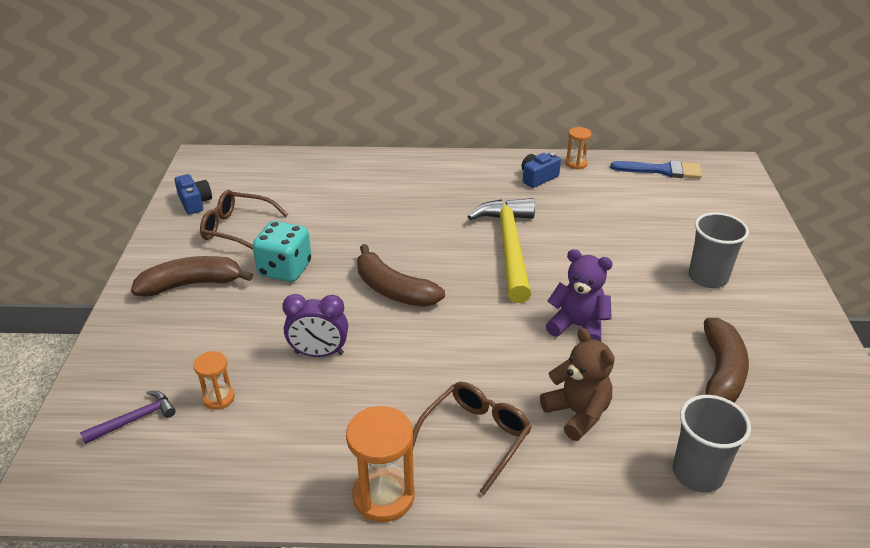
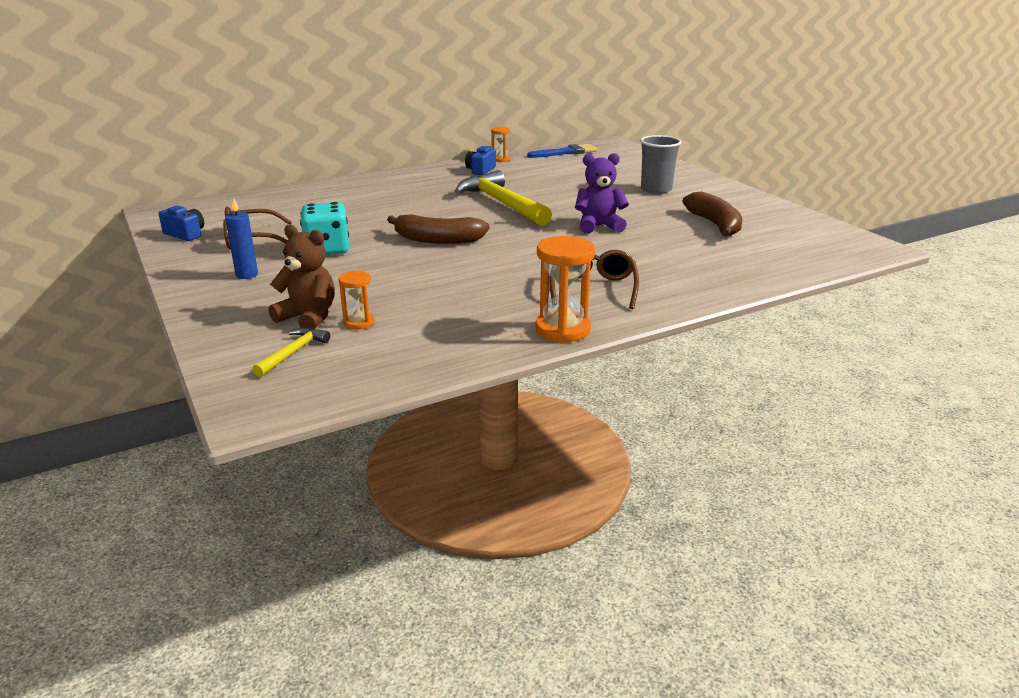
camera: 30 degrees left, 10 degrees down
purple hammer [80,391,176,444] -> yellow hammer [252,327,330,377]
brown banana [131,256,253,297] -> blue candle [225,198,258,279]
purple clock [282,294,348,357] -> none
brown teddy bear [540,328,615,441] -> brown teddy bear moved to [268,224,335,329]
grey cup [673,395,751,493] -> none

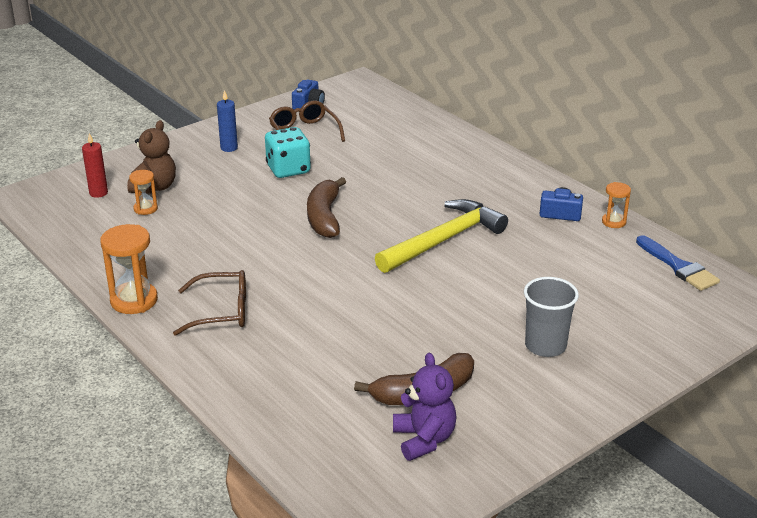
camera: 80 degrees right, 5 degrees up
yellow hammer [252,327,330,377] -> red candle [82,133,108,198]
purple teddy bear [575,153,629,234] -> purple teddy bear moved to [393,353,457,461]

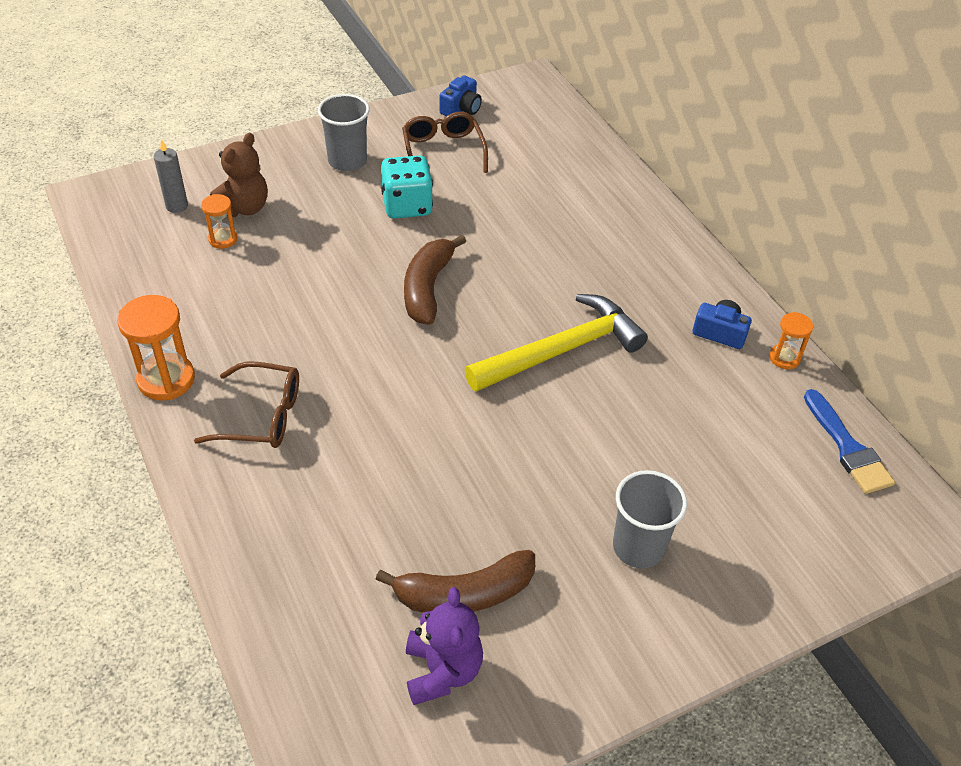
camera: 10 degrees right, 15 degrees up
red candle [82,133,108,198] -> grey candle [154,139,188,213]
blue candle [217,90,238,152] -> grey cup [318,94,370,171]

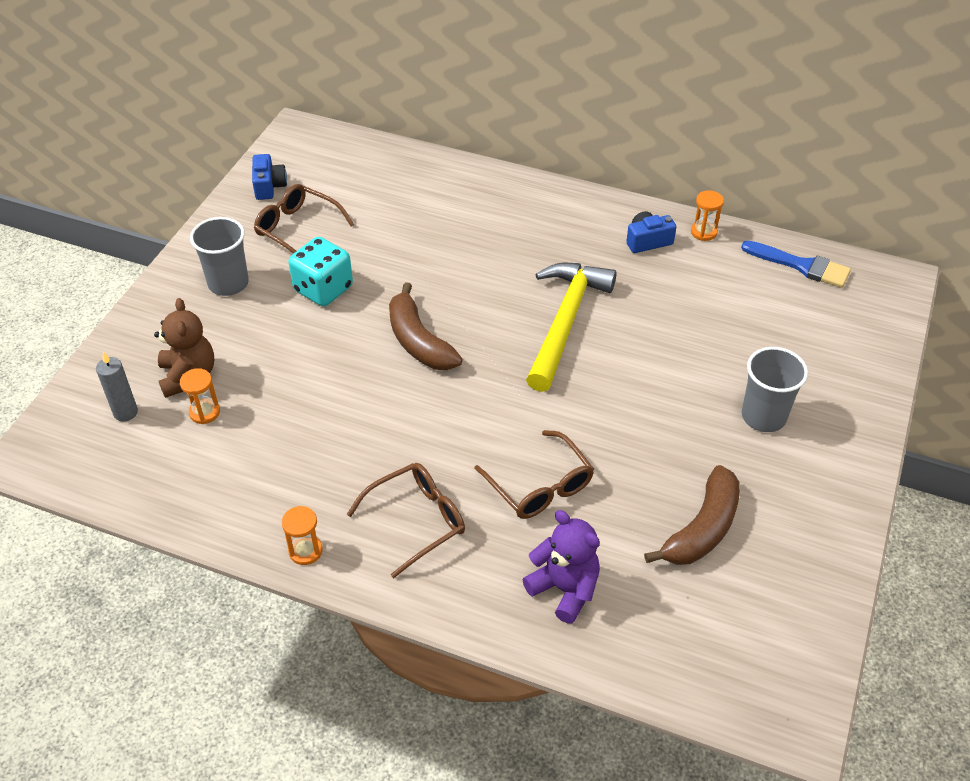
camera: 40 degrees left, 0 degrees up
orange hourglass [117,295,195,400] -> orange hourglass [282,506,323,565], size x0.57
purple teddy bear [406,587,483,705] -> purple teddy bear moved to [522,510,600,624]
none -> brown glasses [474,430,594,519]

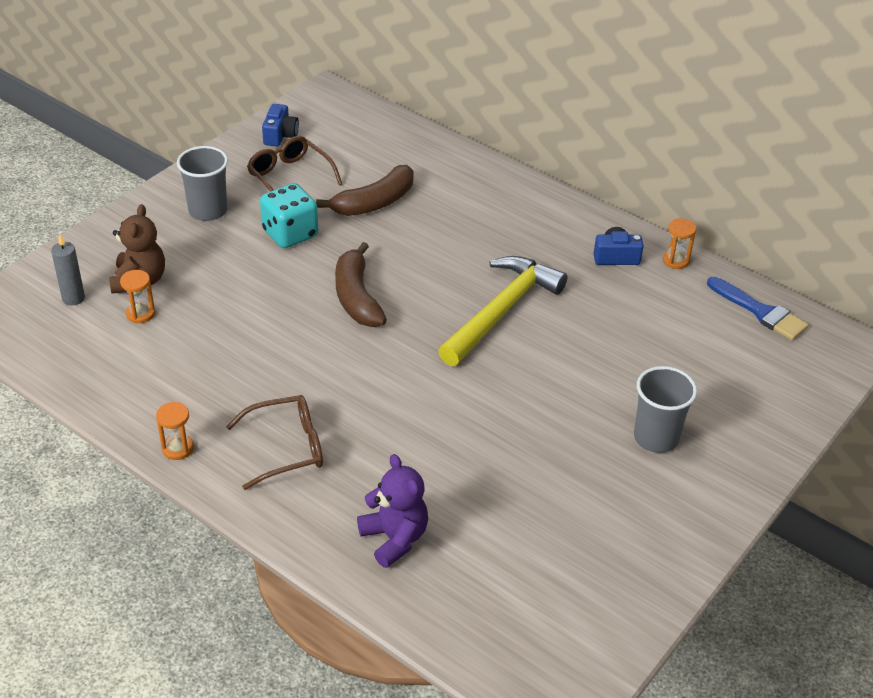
camera: 15 degrees right, 5 degrees down
brown glasses [474,430,594,519] -> none
brown banana [644,465,740,565] -> brown banana moved to [316,165,414,216]

